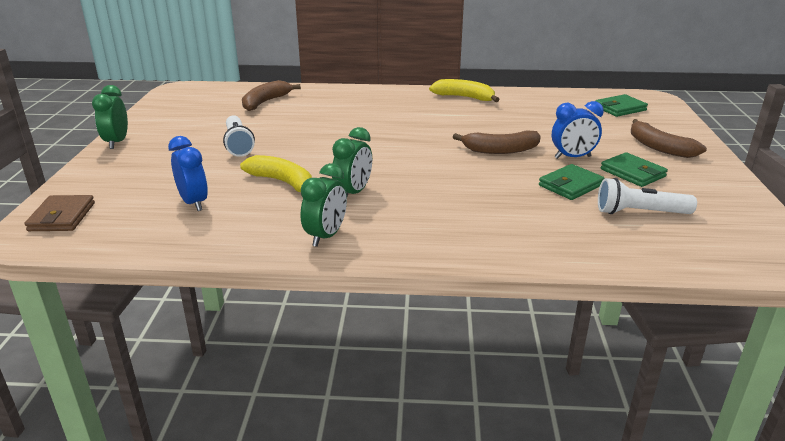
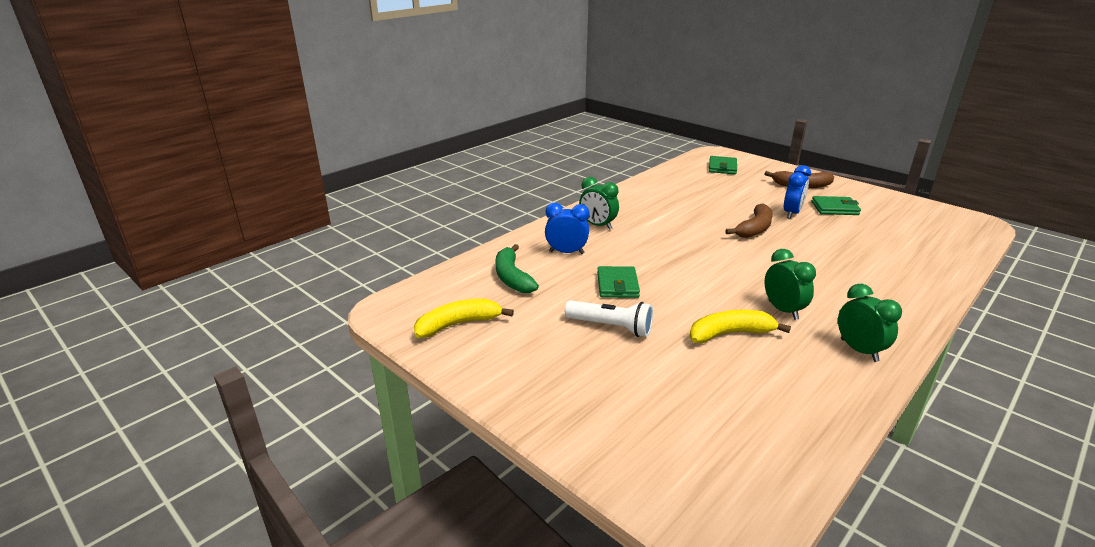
camera: 50 degrees left, 0 degrees up
brown wallet [25,195,95,231] -> none
green clock [92,85,128,149] -> green clock moved to [579,177,619,230]
blue clock [168,136,208,211] -> blue clock moved to [545,203,589,254]
brown banana [242,80,301,111] -> green banana [495,244,539,293]
yellow banana [429,79,500,102] -> yellow banana moved to [414,299,514,338]
green wallet [539,164,605,200] -> green wallet moved to [597,266,640,298]
white flashlight [598,178,697,214] -> none

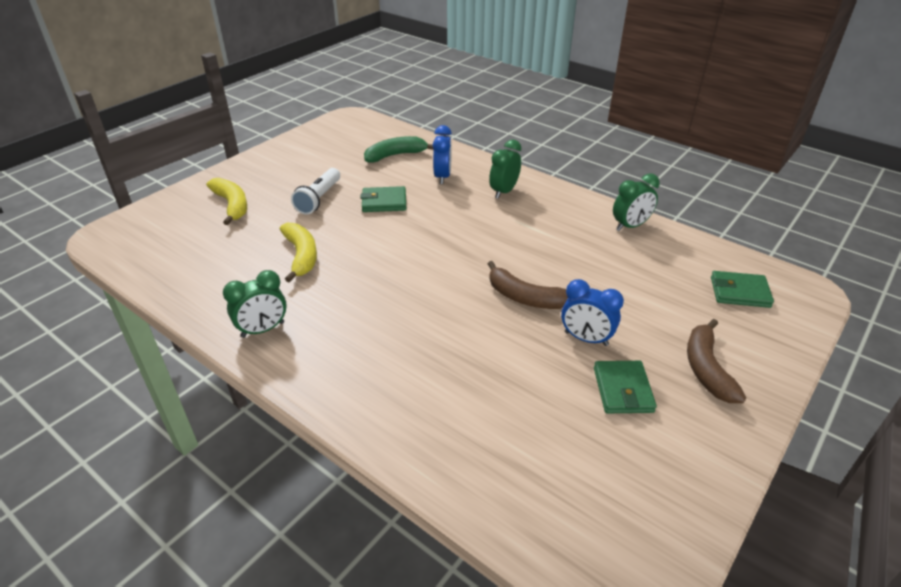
camera: 85 degrees right, 10 degrees up
yellow banana [414,299,514,338] -> yellow banana moved to [206,178,247,225]
green clock [765,249,816,320] -> green clock moved to [613,173,660,231]

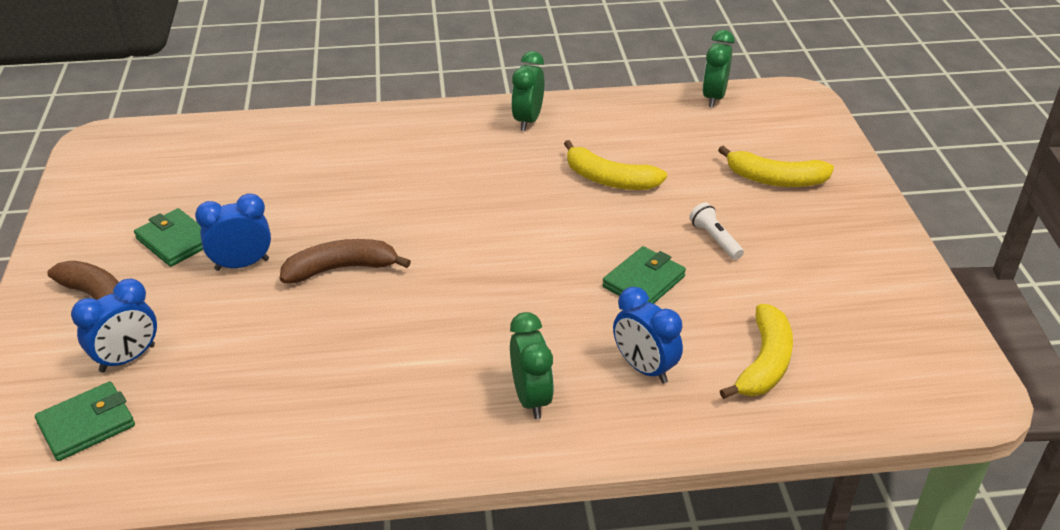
camera: 135 degrees right, 0 degrees up
white flashlight [291,168,340,215] -> white flashlight [689,203,744,260], size x0.65
green banana [364,136,434,163] -> yellow banana [720,304,793,399]
green clock [613,173,660,231] -> green clock moved to [702,30,734,108]
none -> blue clock [71,279,157,372]

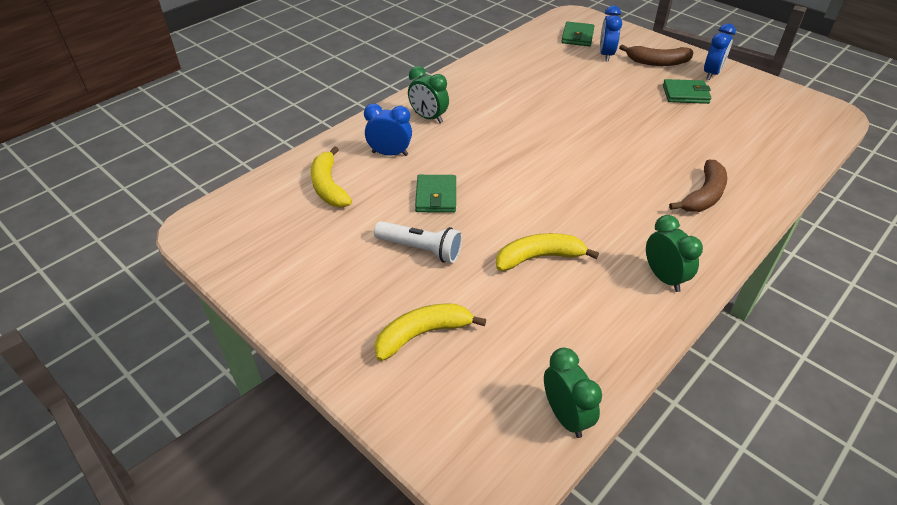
camera: 140 degrees right, 5 degrees up
blue clock [195,193,271,271] -> blue clock moved to [704,23,736,80]
brown banana [280,239,411,283] -> brown banana moved to [669,160,727,212]
white flashlight [689,203,744,260] -> white flashlight [374,221,462,263], size x1.54

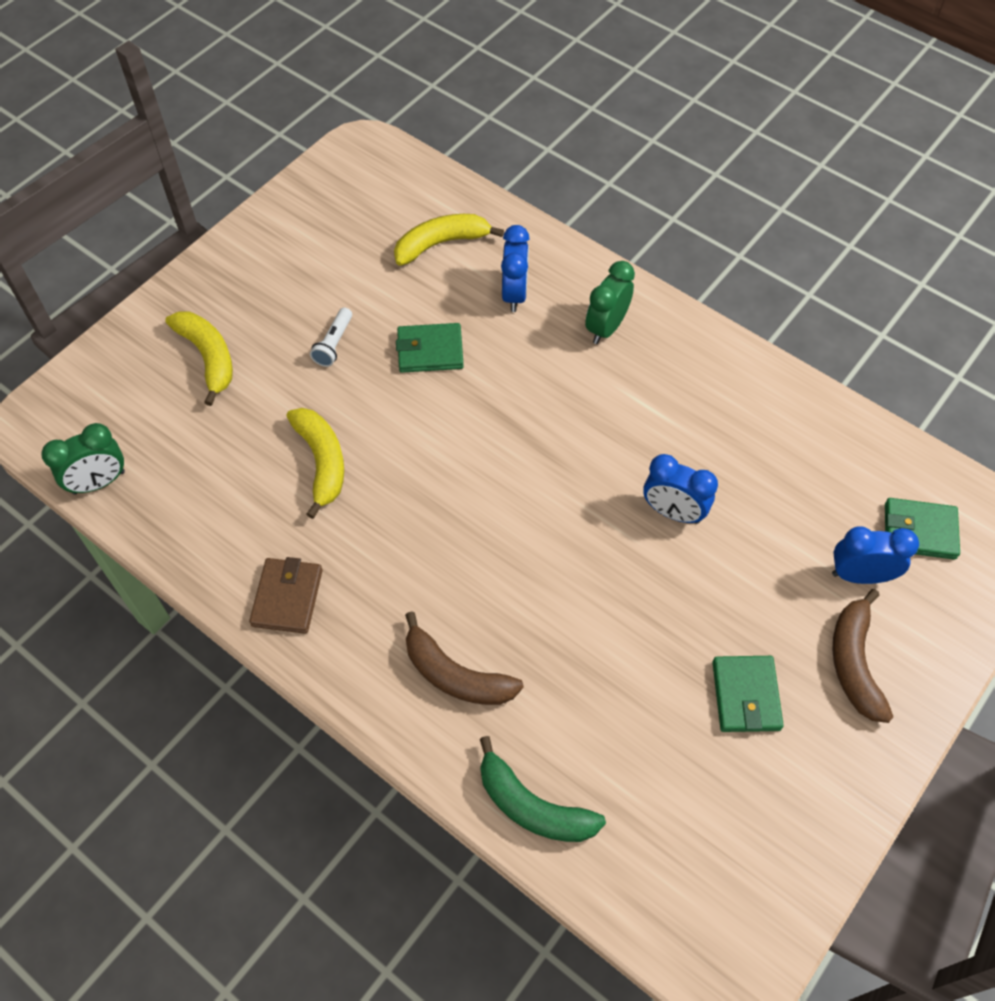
camera: 85 degrees right, 15 degrees up
white flashlight [374,221,462,263] -> white flashlight [310,307,352,367], size x0.65
green clock [646,215,703,292] -> brown wallet [249,557,323,634]
blue clock [704,23,736,80] -> blue clock moved to [643,454,718,524]
none -> green banana [480,736,606,842]

